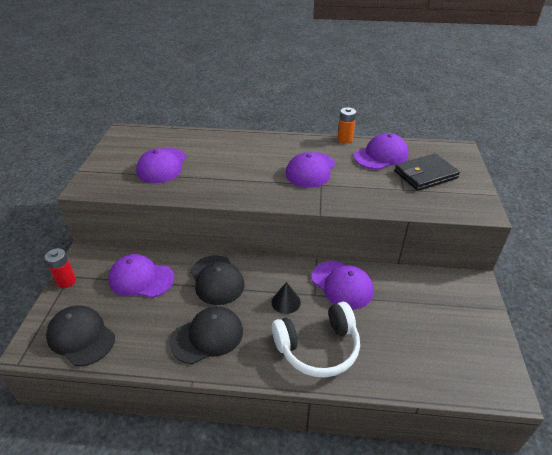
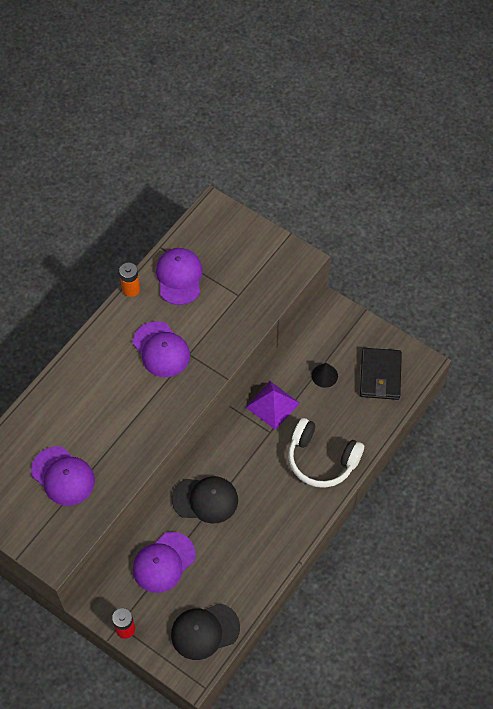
camera: 60 degrees left, 20 degrees up
black cap [169,306,243,364] -> none
black cone [271,282,301,314] -> black cone moved to [312,363,338,388]
white headphones [272,302,360,378] -> white headphones turned 105 degrees clockwise [288,418,364,488]
purple cap [312,261,374,309] -> purple pyramid [246,381,300,430]
black wallet [394,153,460,191] -> black wallet moved to [360,348,402,400]

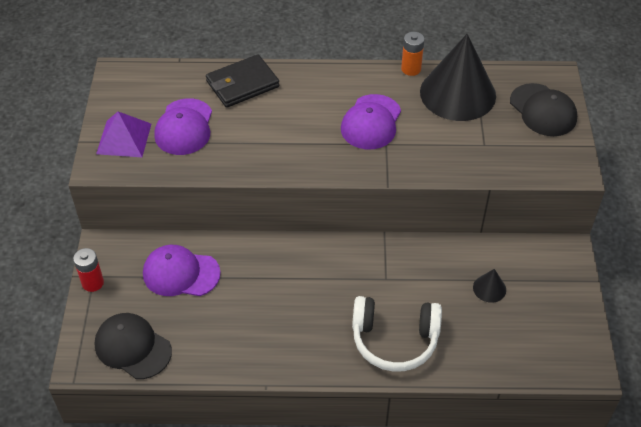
camera: 55 degrees right, 10 degrees down
purple cap [156,248,203,305] -> black cone [420,34,496,121]
black cap [172,476,238,524] -> black cap moved to [510,83,577,136]
purple pyramid [246,381,300,430] -> purple pyramid moved to [96,112,151,157]
white headphones [288,418,364,488] -> white headphones turned 75 degrees counterclockwise [352,296,442,372]
black wallet [360,348,402,400] -> black wallet moved to [206,54,279,108]

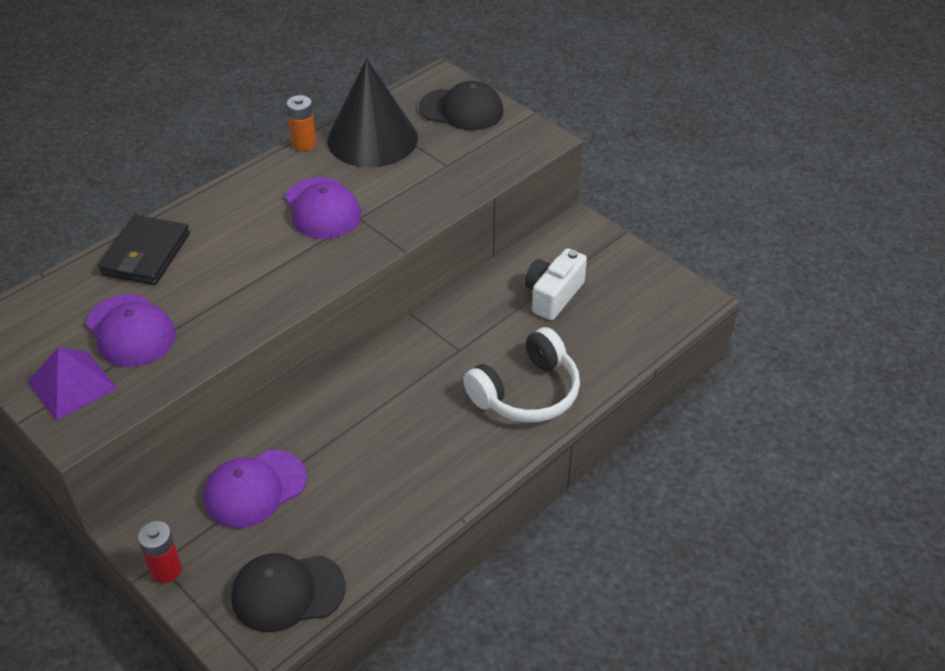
camera: 45 degrees left, 5 degrees down
black cone [473,269,506,303] -> white camera [525,248,587,320]

